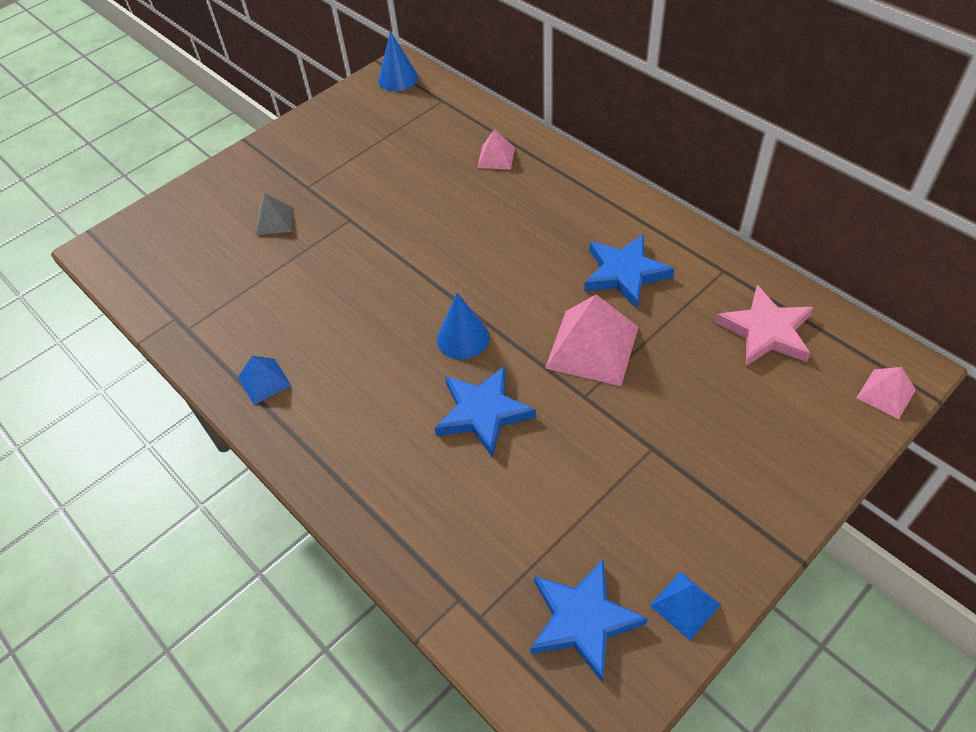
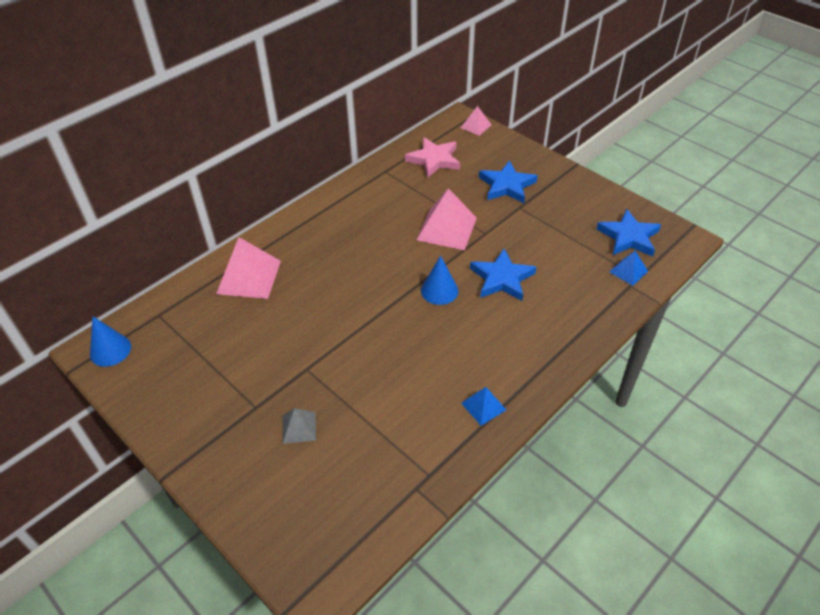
camera: 95 degrees left, 5 degrees down
pink pyramid [477,129,515,170] -> pink pyramid [216,237,281,299], size x1.88
blue star [584,234,675,309] -> blue star moved to [479,160,538,203]
blue pyramid [650,571,721,640] -> blue pyramid moved to [610,251,648,286]

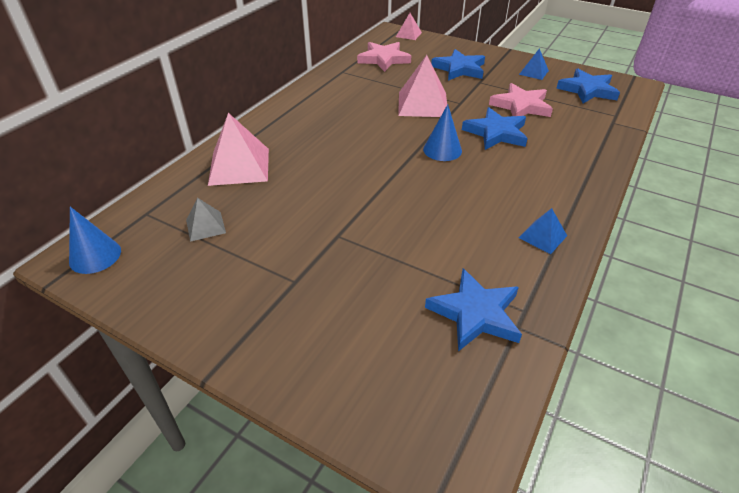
camera: 15 degrees left, 5 degrees down
grey pyramid [282,408,316,444] -> grey pyramid moved to [186,198,226,242]
blue pyramid [610,251,648,286] -> blue pyramid moved to [519,48,549,80]
none -> blue star [425,268,522,351]
none -> pink star [489,83,553,117]

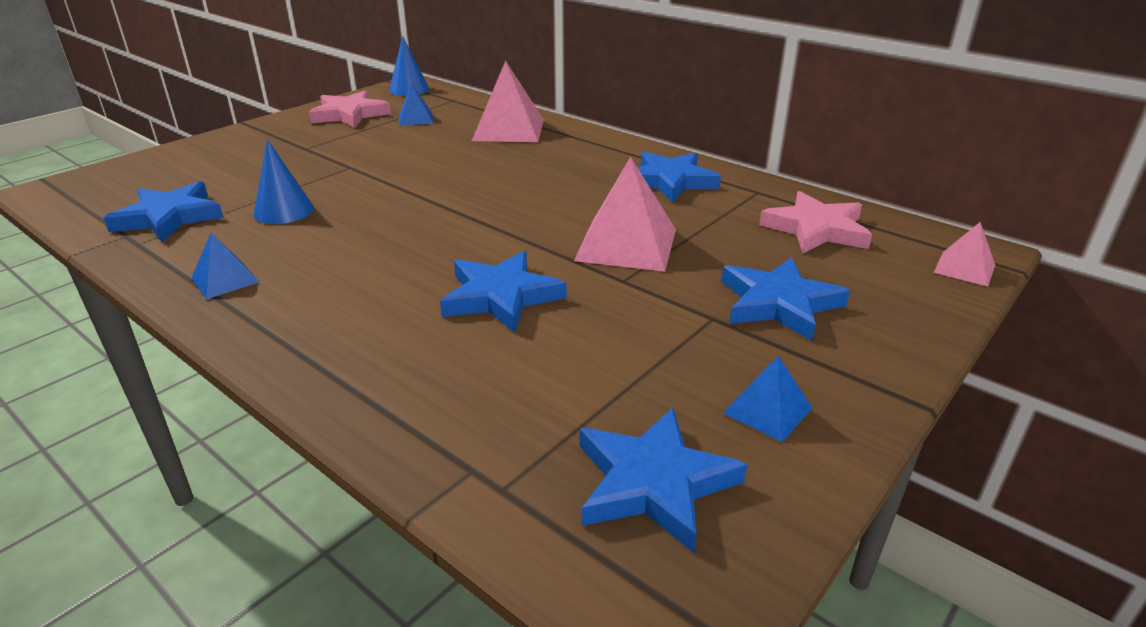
camera: 100 degrees right, 10 degrees down
grey pyramid [186,198,226,242] -> blue pyramid [399,85,433,126]
blue cone [423,104,462,161] -> blue cone moved to [254,139,314,224]
pink star [489,83,553,117] -> pink star moved to [309,90,391,128]
none -> blue star [638,151,721,202]

